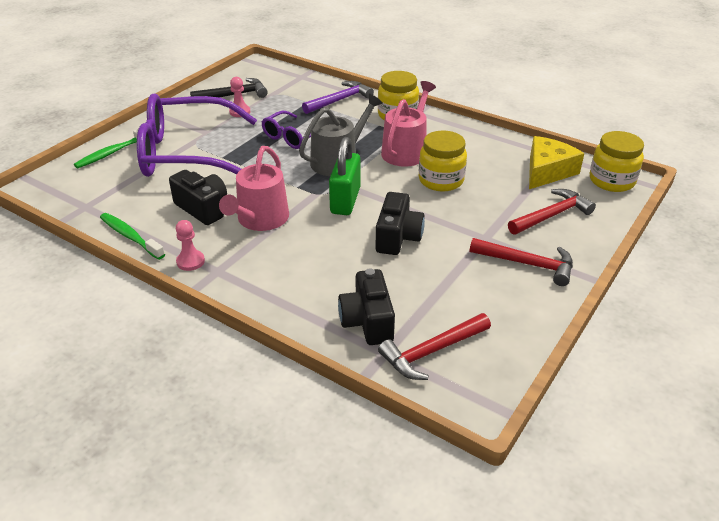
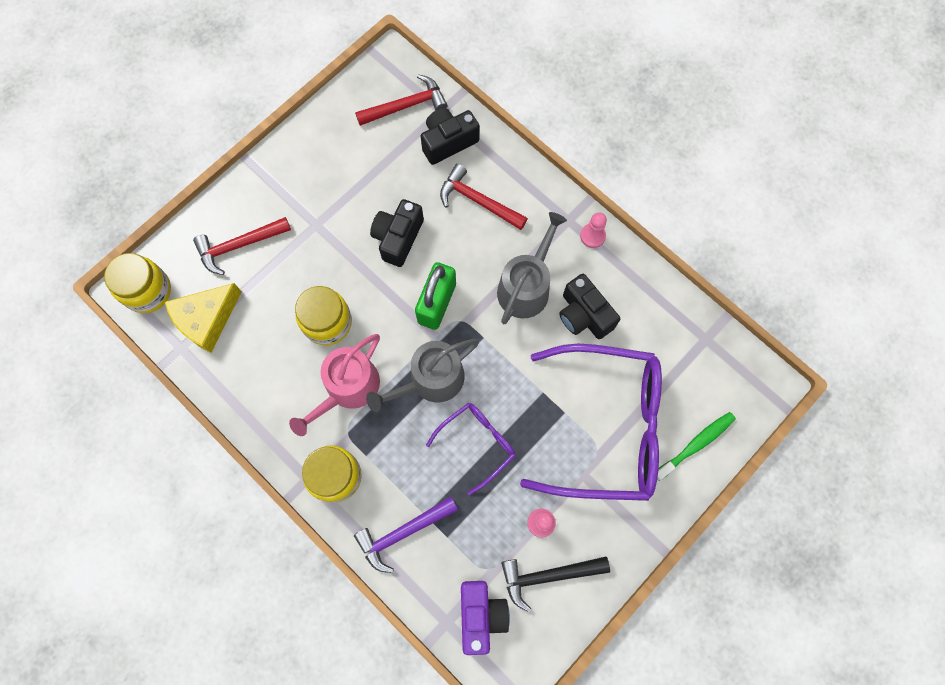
camera: 170 degrees left, 35 degrees up
green toothbrush [100,213,165,260] -> none
pink watering can [219,146,289,231] -> grey watering can [497,212,567,324]
black camera [338,268,395,345] -> black camera turned 120 degrees counterclockwise [421,108,480,165]
red hammer [470,238,573,286] -> red hammer moved to [440,164,528,230]
none -> purple camera [461,581,510,655]

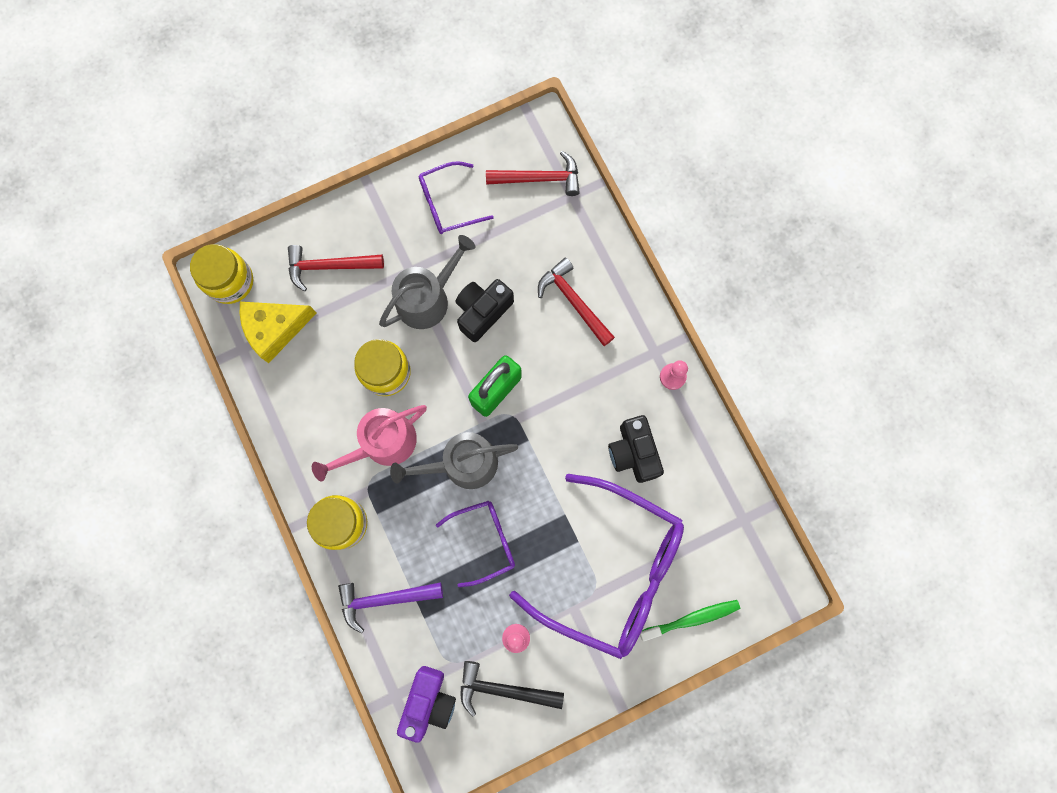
camera: 20 degrees right, 5 degrees up
black camera [421,108,480,165] -> none
grey watering can [497,212,567,324] -> grey watering can moved to [379,235,475,329]
none -> purple glasses [419,161,494,234]

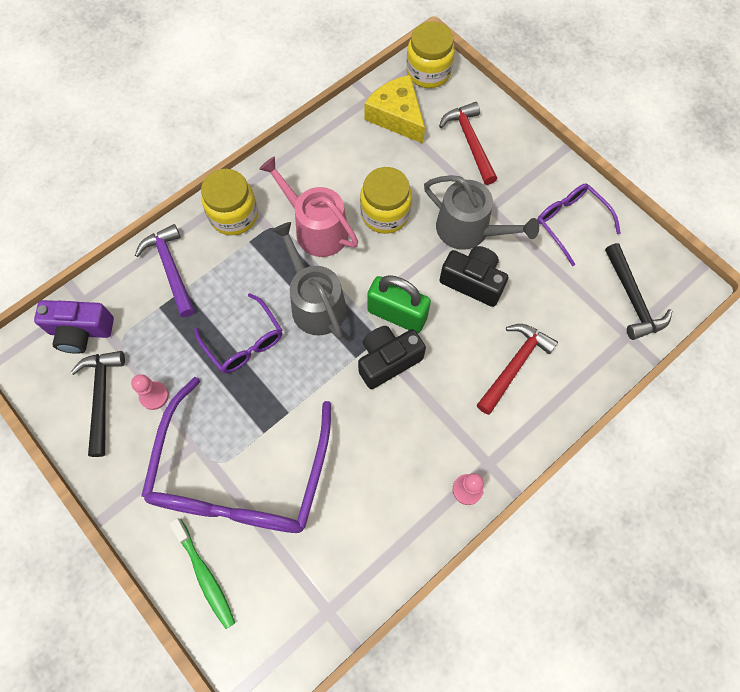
camera: 75 degrees right, 10 degrees down
red hammer [486,151,580,196] -> black hammer [605,243,672,340]
black camera [608,415,664,483] -> black camera moved to [358,326,426,389]

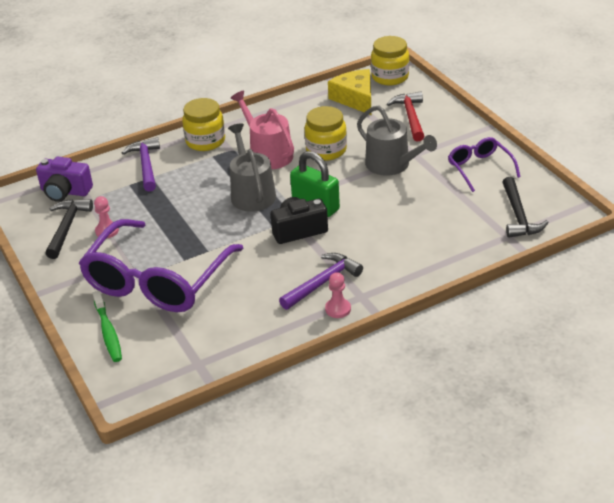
camera: 15 degrees right, 30 degrees down
purple glasses [194,293,282,373] -> none
black camera [439,246,508,307] -> none
red hammer [477,324,558,415] -> none
none -> purple hammer [279,253,363,310]

